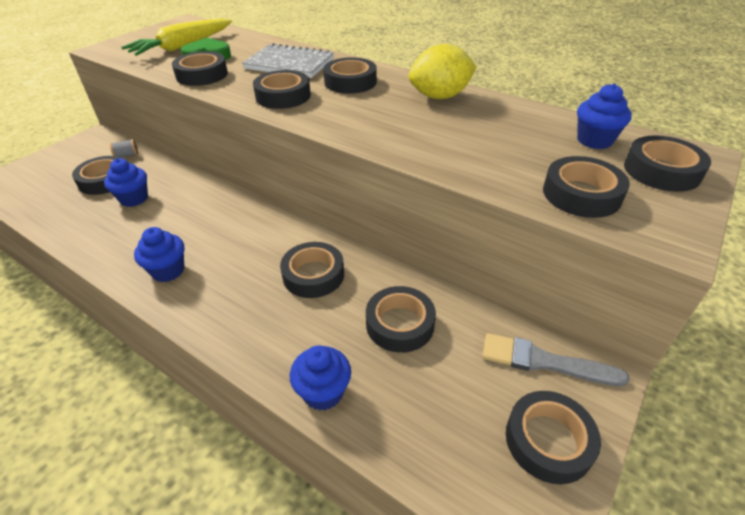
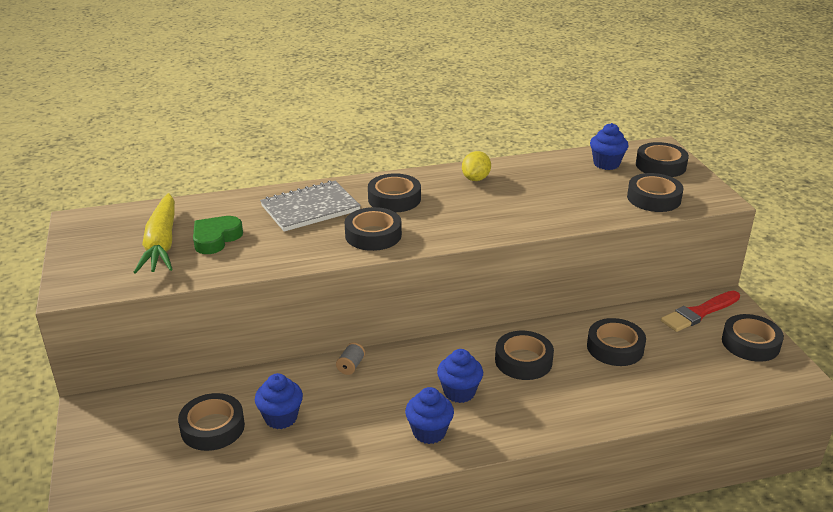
camera: 50 degrees left, 10 degrees down
grey spool [110,139,138,158] -> grey spool moved to [336,342,365,375]
black tape [172,51,228,86] -> none
blue cupcake [290,345,351,411] -> blue cupcake moved to [437,349,483,403]
yellow lemon [409,44,477,99] -> yellow lemon [462,151,491,181], size x0.63
grey brush [483,333,629,386] -> red brush [661,291,740,332]

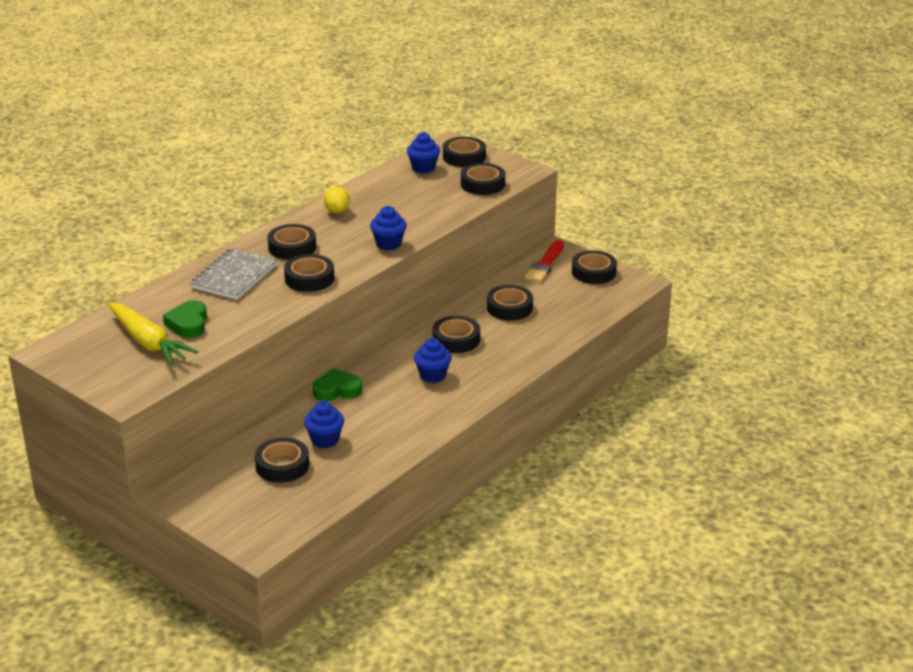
camera: 35 degrees left, 0 degrees up
grey spool [336,342,365,375] -> green heart [313,368,362,401]
blue cupcake [405,387,454,444] -> blue cupcake moved to [370,206,407,250]

